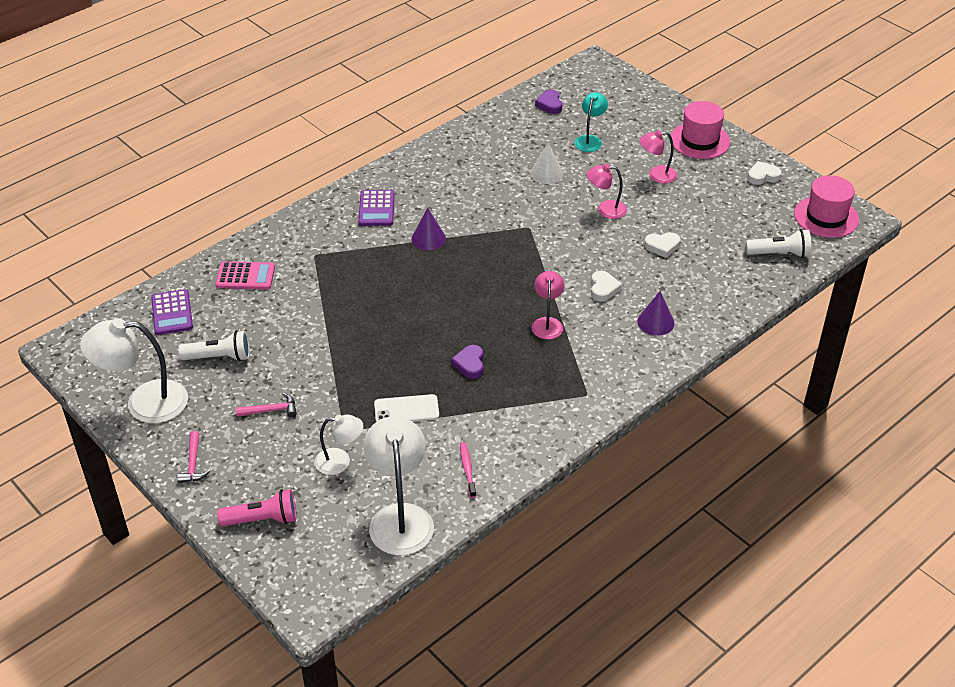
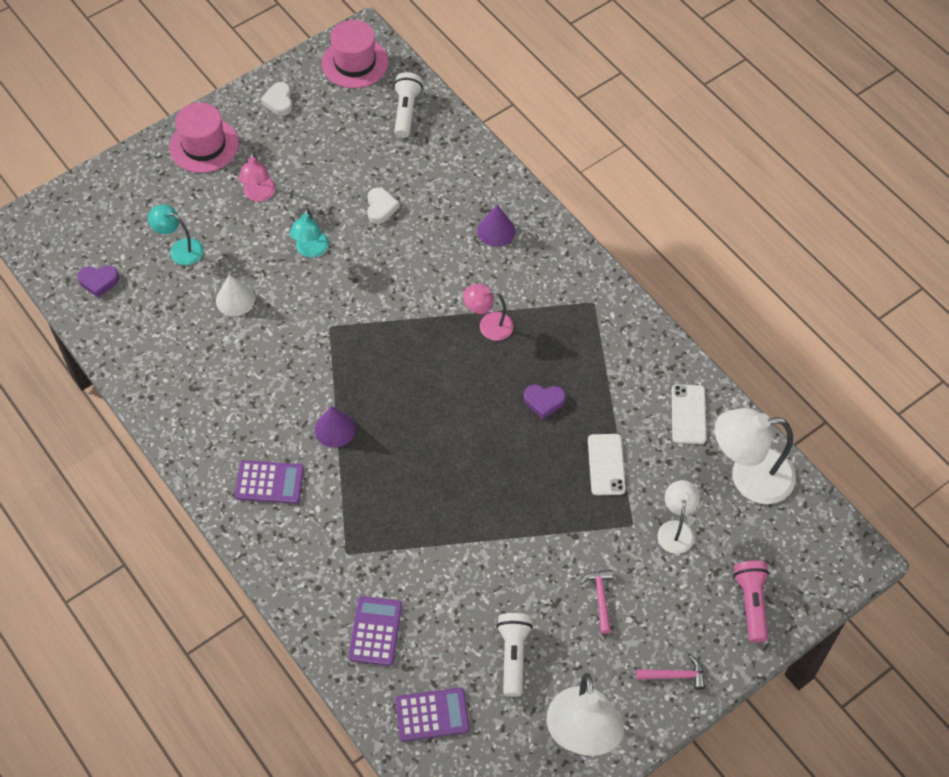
camera: 85 degrees left, 15 degrees up
pink calculator [215,261,275,289] -> purple calculator [349,597,402,666]
pink toothbrush [460,442,476,498] -> white phone [672,384,706,444]
pink lamp [586,164,627,219] -> turquoise lamp [290,208,329,258]
white heart [591,271,622,302] -> none

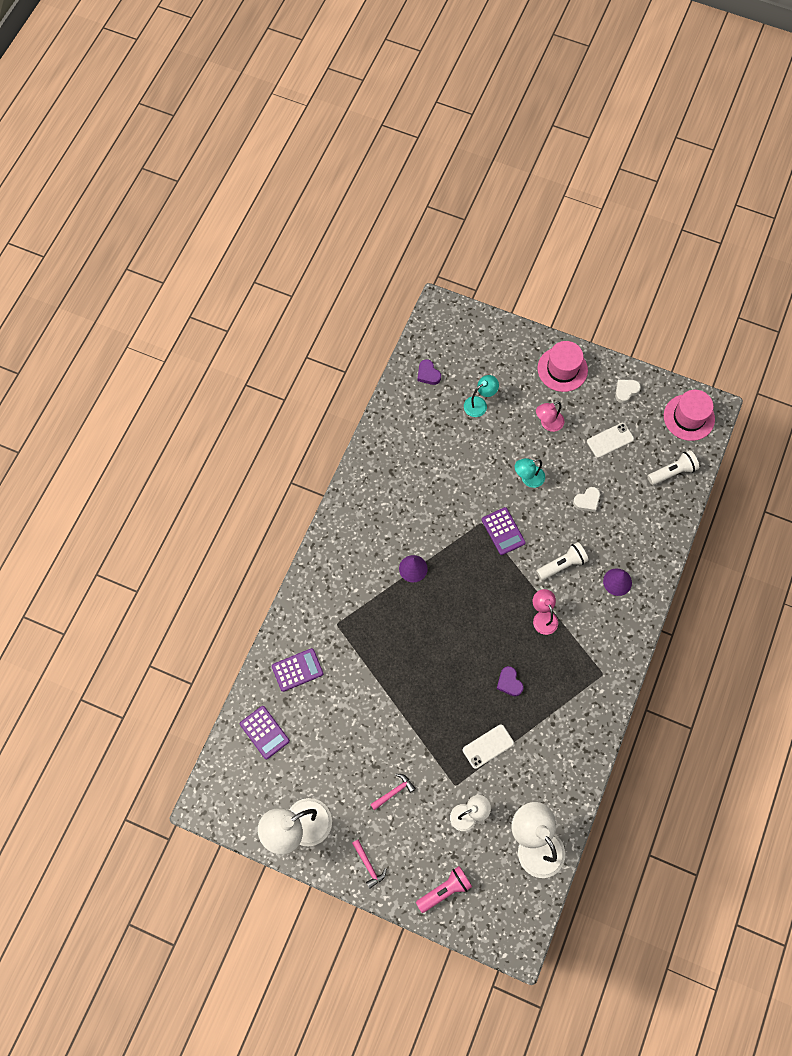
camera: 60 degrees right, 10 degrees up
turquoise lamp [148,205,203,265] -> turquoise lamp turned 60 degrees clockwise [464,375,499,417]
white cone [216,274,255,316] -> none
purple calculator [235,460,304,504] -> purple calculator moved to [482,507,526,555]
white flashlight [497,613,533,697] -> white flashlight moved to [536,542,589,580]
white phone [672,384,706,444] -> white phone moved to [587,423,634,458]

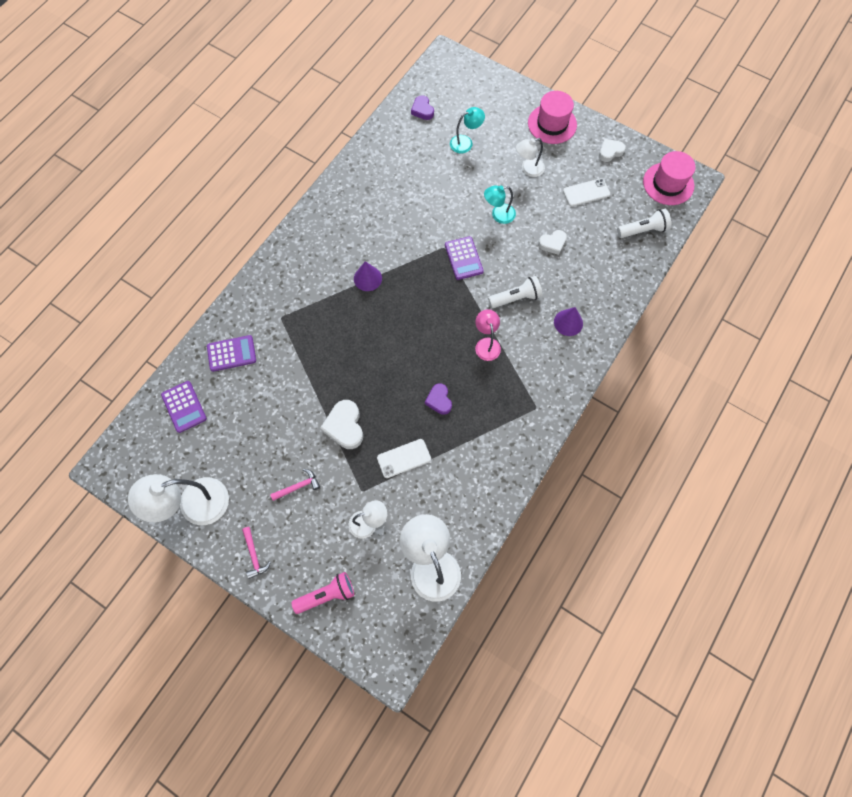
camera: 10 degrees right, 0 degrees up
pink lamp [536,402,564,432] -> white lamp [516,138,545,177]
none -> white heart [320,400,363,449]

